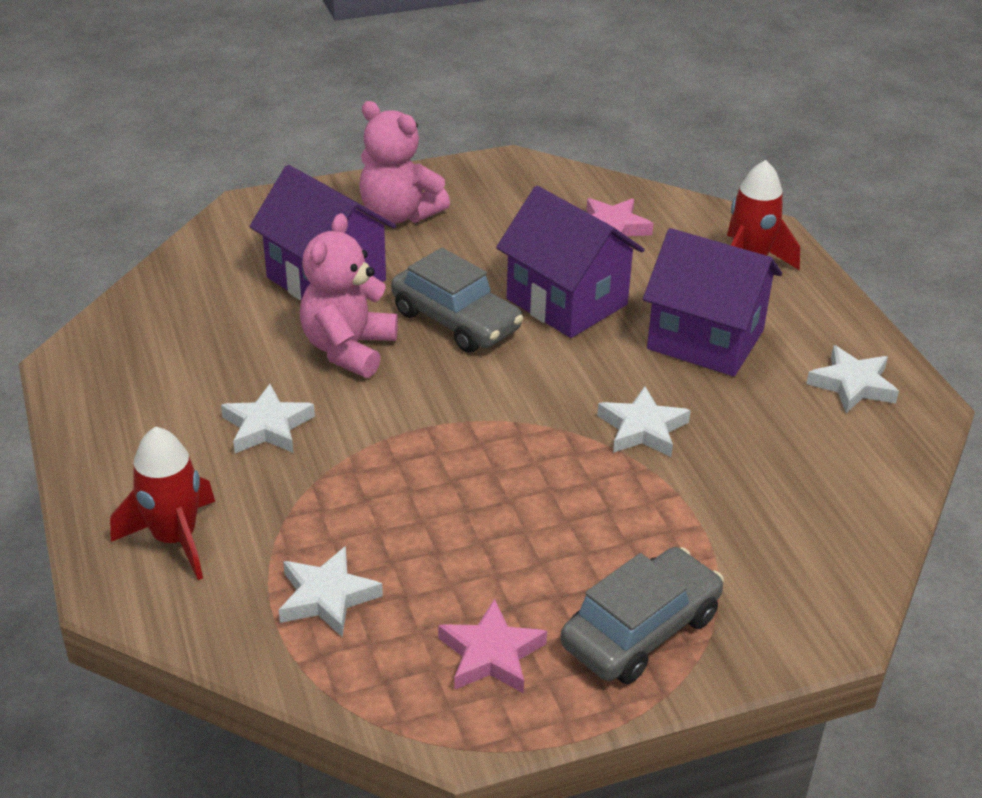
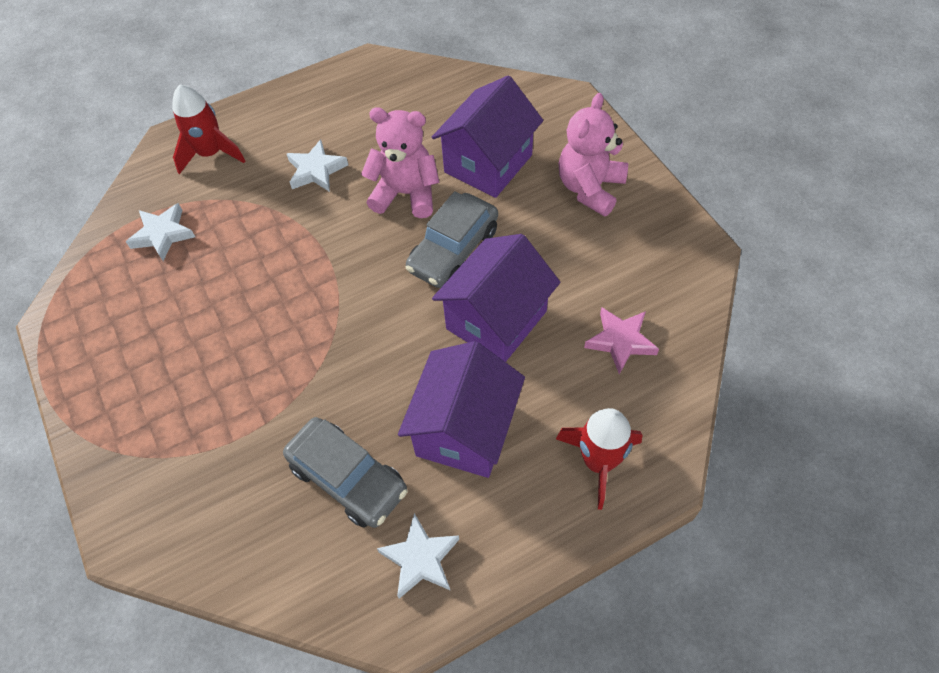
camera: 85 degrees right, 20 degrees up
pink star [438,599,547,694] -> none
grey car [560,547,724,684] -> grey car moved to [283,417,408,528]
white star [597,386,691,457] -> none

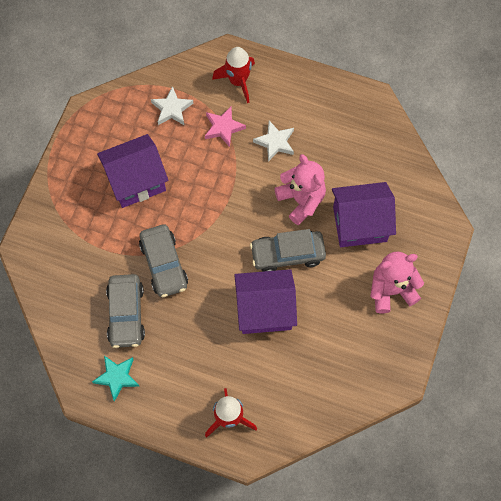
camera: 45 degrees right, 10 degrees up
white star [377,513,459,599] -> turquoise star [92,356,140,402]
purple house [398,341,525,478] -> purple house moved to [97,134,168,208]
pink star [584,307,659,375] -> pink star moved to [205,107,246,147]
none -> grey car [139,224,188,297]

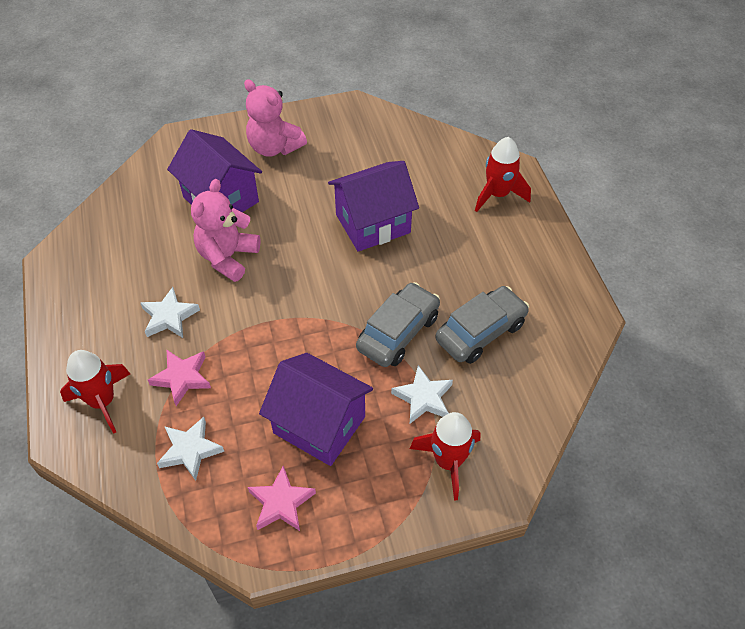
camera: 125 degrees left, 15 degrees down
turquoise star [92,356,140,402] -> none
purple house [234,269,297,334] -> purple house turned 75 degrees counterclockwise [328,161,419,252]
grey car [250,229,326,272] -> none
none -> pink star [248,465,316,531]
none -> white star [391,365,453,423]
none -> red rocket [410,412,480,501]

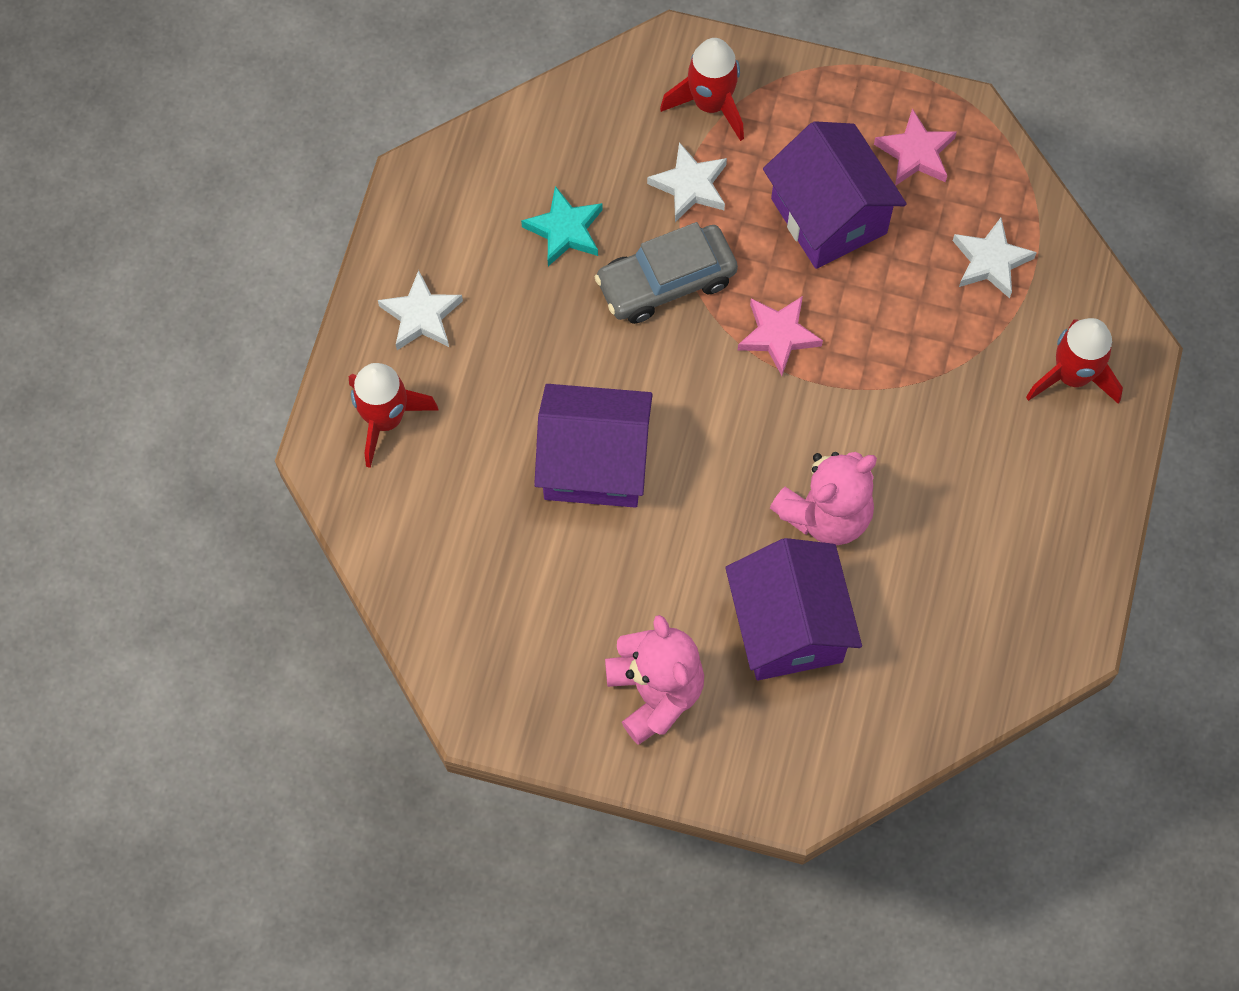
camera: 150 degrees left, 15 degrees up
white star [140,287,200,338] -> white star moved to [378,270,463,350]
pink star [148,349,211,406] -> pink star moved to [738,296,823,376]
grey car [436,286,529,364] -> turquoise star [521,186,602,266]

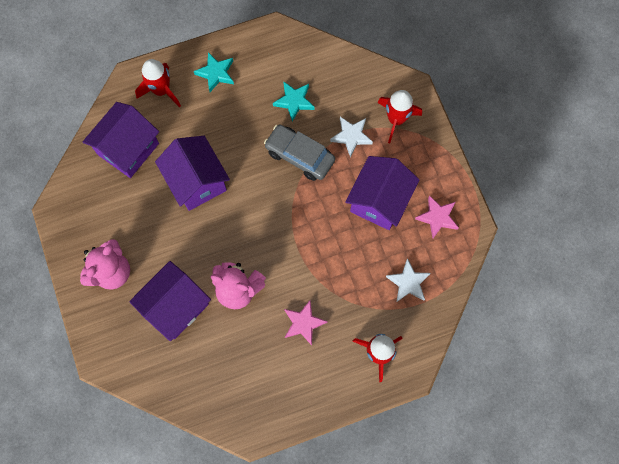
camera: 55 degrees right, 5 degrees up
white star [378,270,463,350] -> turquoise star [194,52,234,92]
pink star [738,296,823,376] -> pink star moved to [284,301,328,345]
none -> purple house [82,102,159,178]

